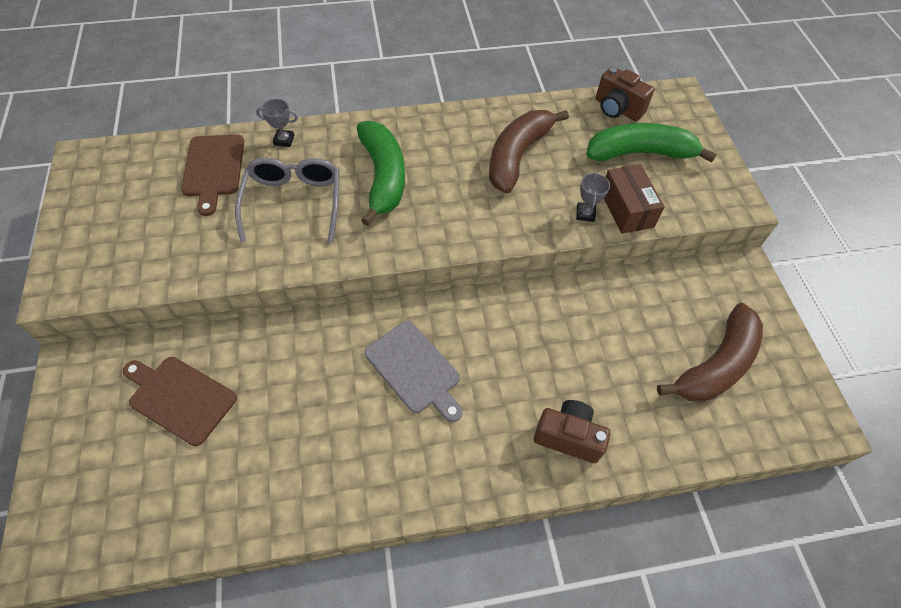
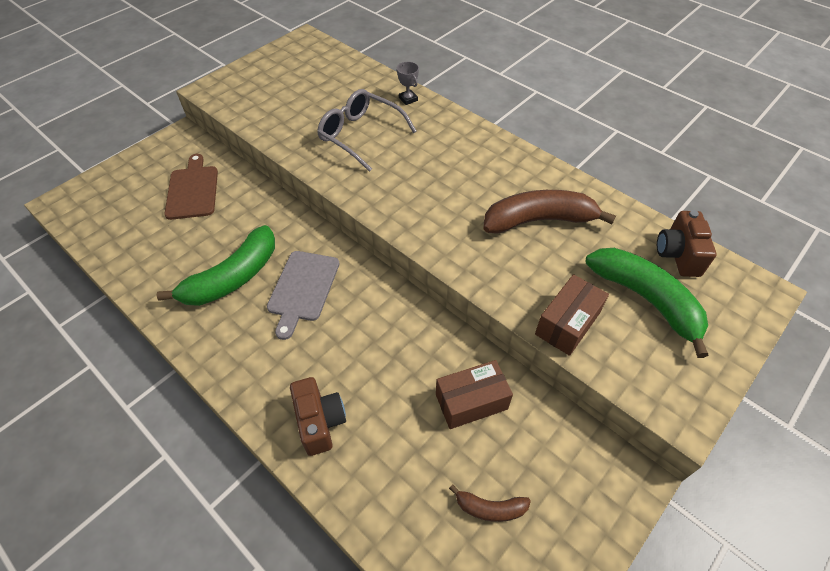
camera: 55 degrees right, 5 degrees down
brown cutting board [181,135,244,216] -> none
grey glasses [235,158,340,243] -> grey glasses turned 105 degrees counterclockwise [317,89,417,172]
green banana [357,121,405,226] -> green banana moved to [157,225,275,306]
grey trophy [576,172,610,222] -> none
brown banana [657,303,763,402] -> brown banana [449,484,531,522], size x0.48
none -> brown box [436,360,513,429]

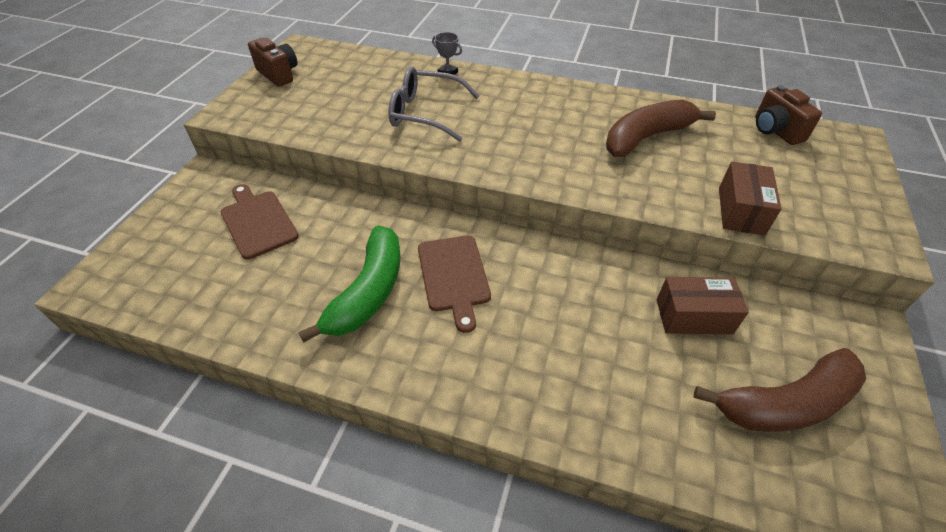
camera: 25 degrees left, 5 degrees down
grey cutting board [267,251,340,340] -> brown cutting board [418,235,491,333]
brown camera [290,377,346,456] -> brown camera moved to [248,38,298,87]
brown box [436,360,513,429] -> brown box turned 45 degrees clockwise [657,277,748,335]
brown banana [449,484,531,522] -> brown banana [693,348,866,432], size x2.07
green banana [585,248,709,358] -> none

